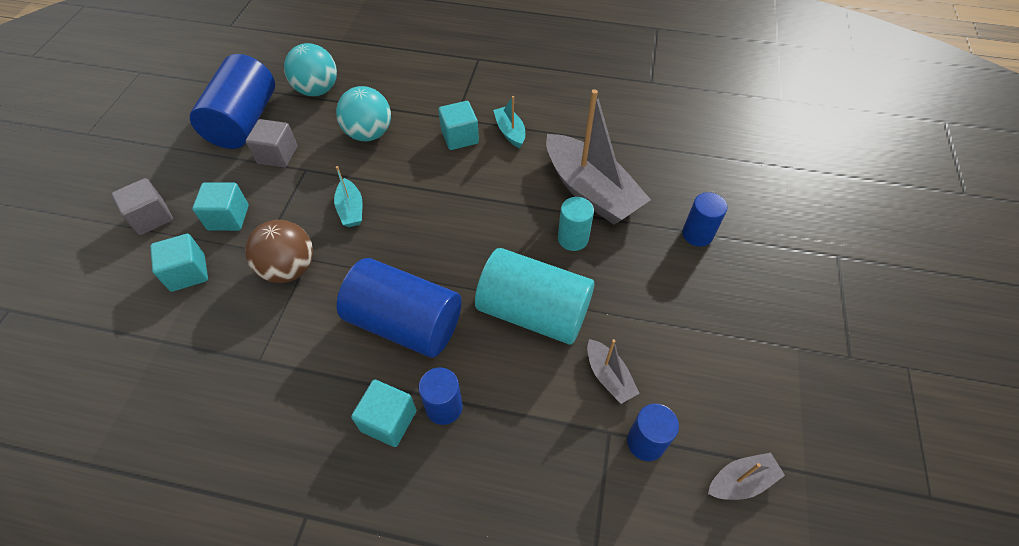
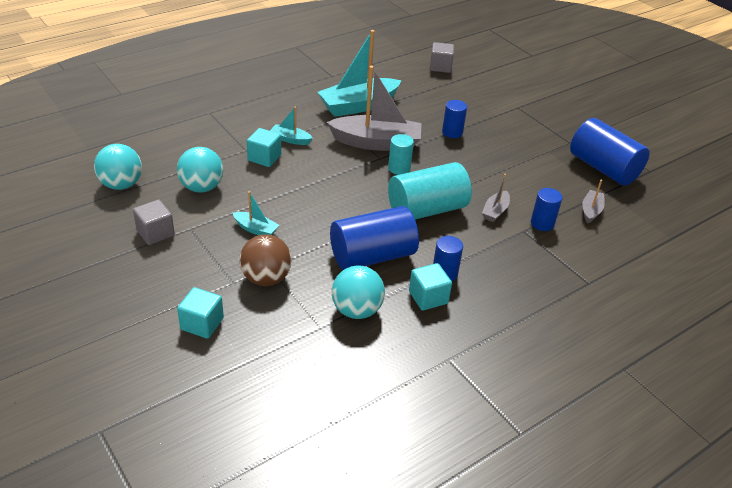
camera: 50 degrees left, 15 degrees down
grey cube [112,178,173,235] -> grey cube moved to [430,42,454,73]
blue cylinder [190,54,275,149] -> blue cylinder moved to [570,118,650,186]
turquoise cube [192,183,249,231] -> none
grey boat [587,339,640,404] -> grey boat turned 105 degrees clockwise [482,174,510,222]
none -> turquoise boat [318,30,402,117]
none -> turquoise ball [332,265,385,319]

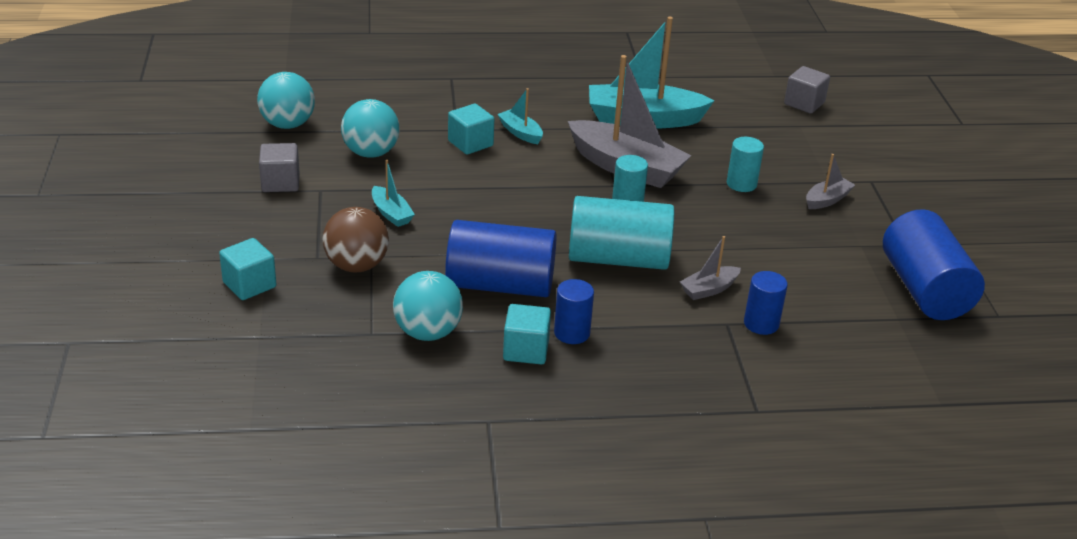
camera: 30 degrees right, 5 degrees down
blue cylinder [442,100,467,138] -> turquoise cylinder [727,137,764,192]
grey boat [582,180,605,223] -> grey boat moved to [806,154,855,209]

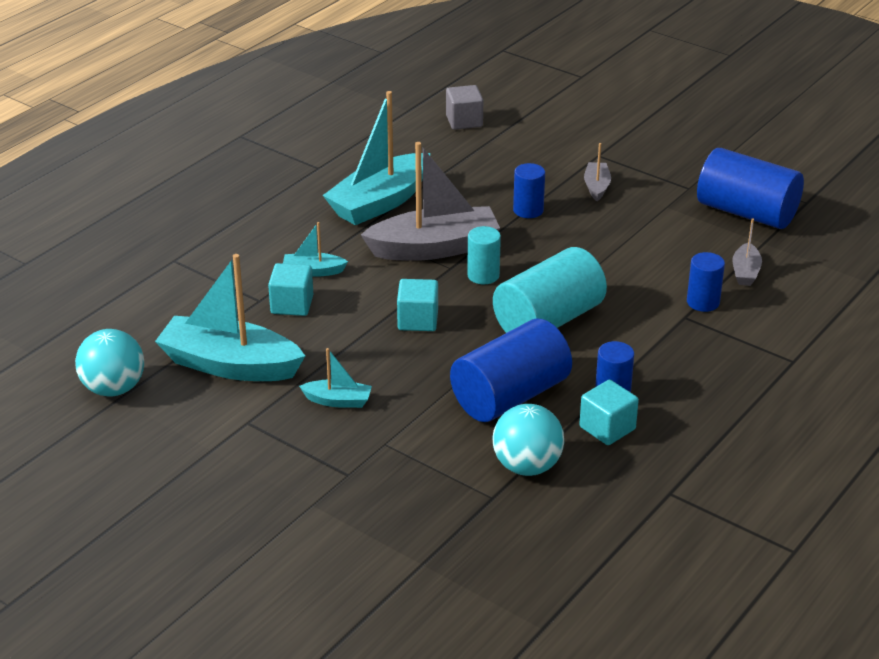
camera: 45 degrees left, 0 degrees up
turquoise cube [219,238,276,300] -> turquoise cube moved to [397,279,438,331]
grey cube [259,143,299,192] -> none
brown ball [323,207,389,272] -> none
turquoise ball [341,99,399,158] -> turquoise boat [155,254,305,381]
grey boat [680,236,741,300] -> grey boat moved to [733,219,762,286]
turquoise cylinder [727,137,764,192] -> blue cylinder [513,163,545,218]

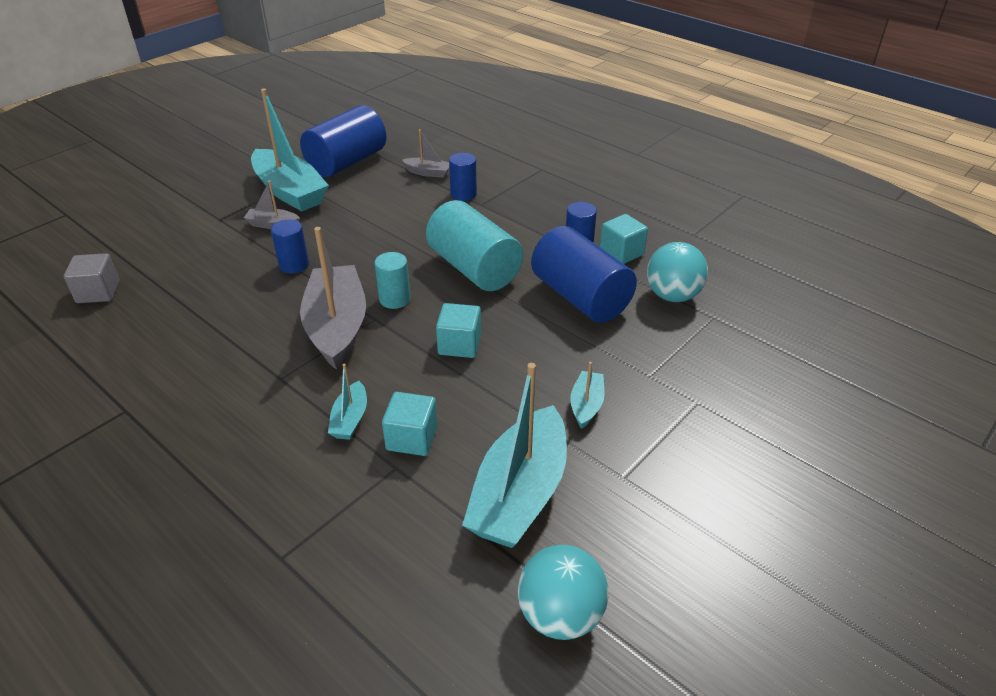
camera: 85 degrees left, 5 degrees up
turquoise boat [323,91,430,225] -> turquoise boat moved to [251,89,329,211]

